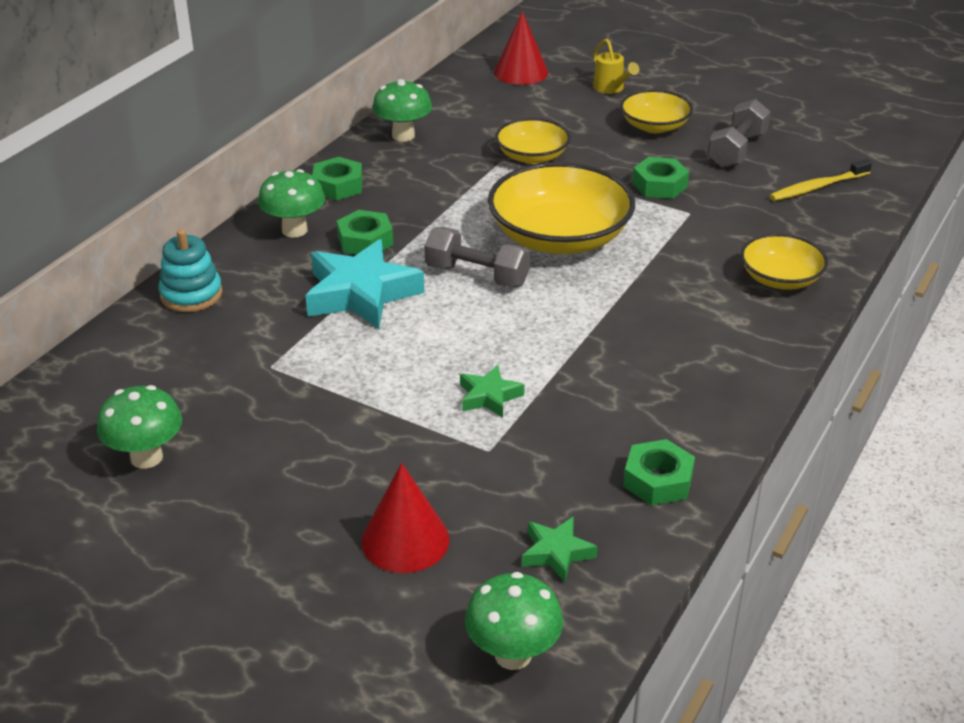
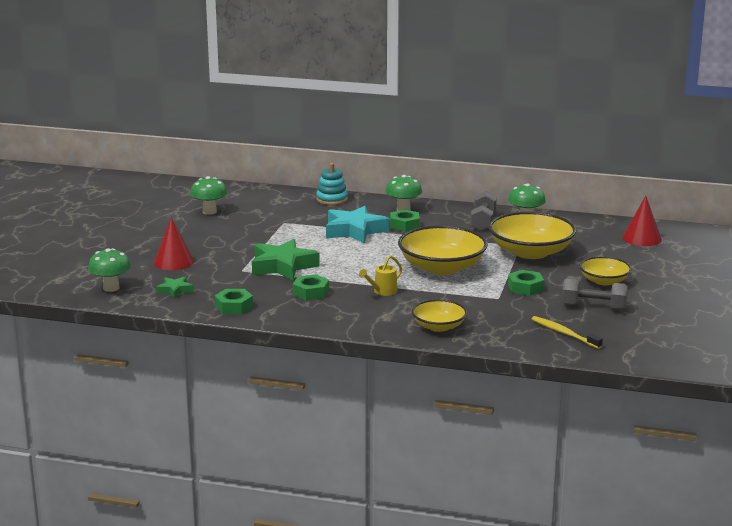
camera: 75 degrees right, 15 degrees down
green nut [312,157,363,201] -> green nut moved to [293,274,329,300]
grey dumbbell [425,227,530,288] -> grey dumbbell moved to [470,191,497,231]
green star [460,365,525,418] -> green star [252,239,320,280], size x1.99
yellow bowl [495,118,571,164] -> yellow bowl [489,212,576,259], size x1.77
yellow watering can [593,39,639,94] -> yellow watering can moved to [359,255,402,296]

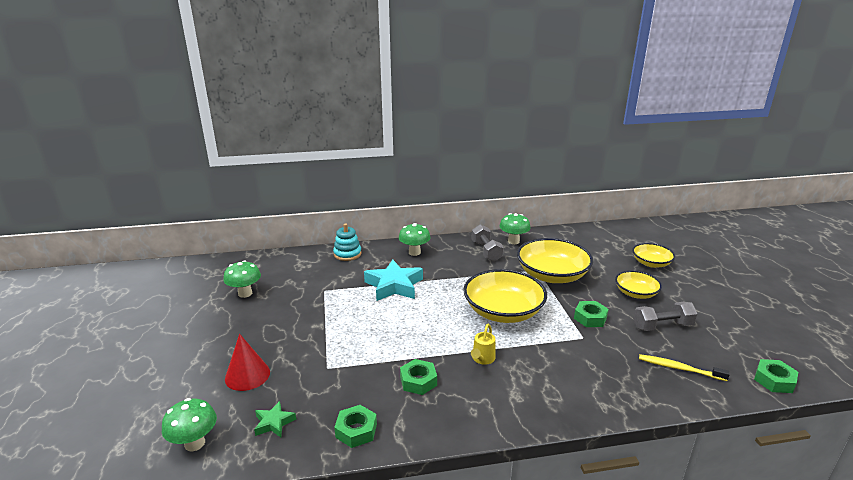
camera: 25 degrees left, 5 degrees up
green star [252,239,320,280] -> none
green nut [390,209,420,232] -> green nut moved to [754,359,798,393]
yellow bowl [412,300,467,332] -> yellow bowl moved to [632,243,675,268]
red cone [622,196,662,246] -> none

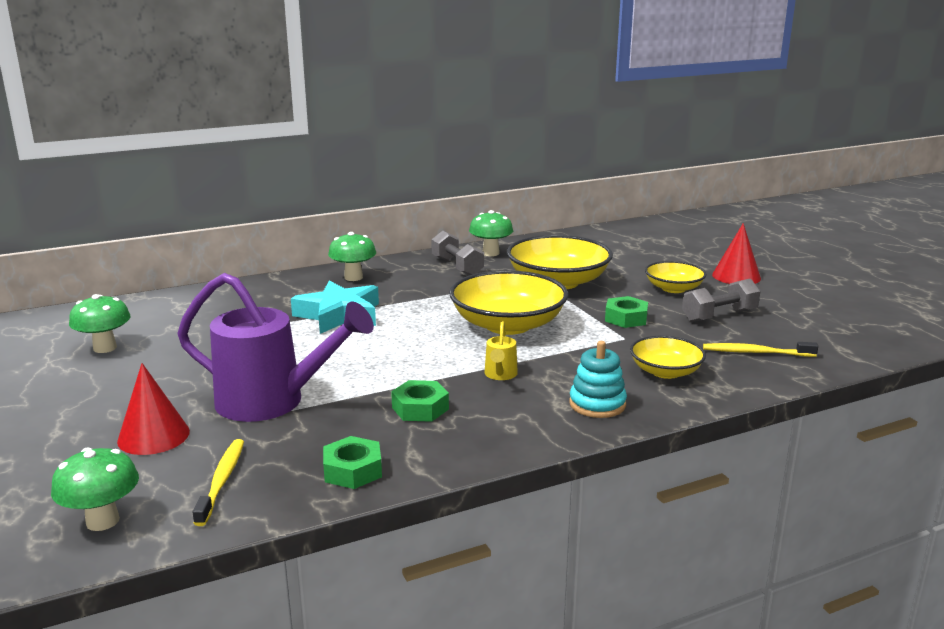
camera: 15 degrees left, 5 degrees down
green star [254,401,296,437] -> yellow toothbrush [192,439,244,526]
turquoise stacking toy [333,223,361,261] -> turquoise stacking toy moved to [569,341,627,418]
yellow bowl [632,243,675,268] -> yellow bowl moved to [630,336,706,379]
green nut [754,359,798,393] -> none
none -> purple watering can [178,273,374,422]
none -> red cone [712,223,761,284]

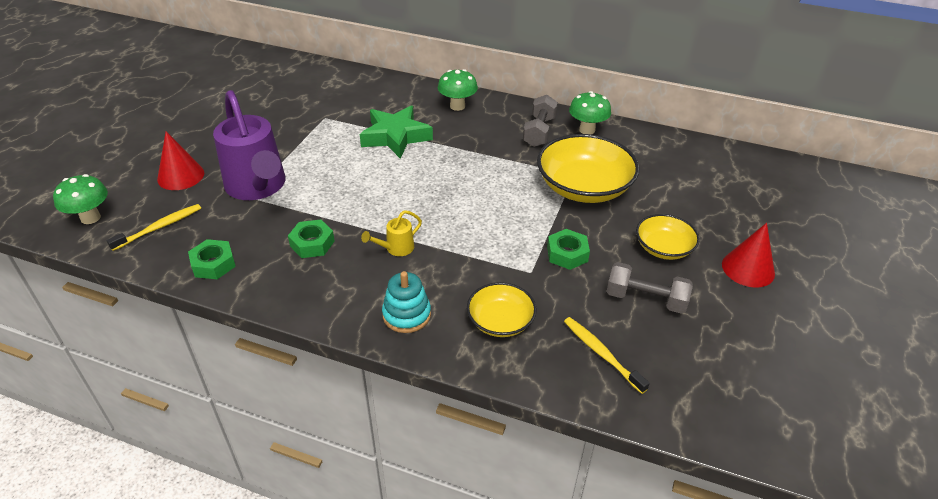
camera: 45 degrees right, 20 degrees up
green mushroom [69,294,131,353] -> none
turquoise star [291,281,379,334] -> green star [360,106,433,159]
yellow bowl [449,270,568,335] -> none

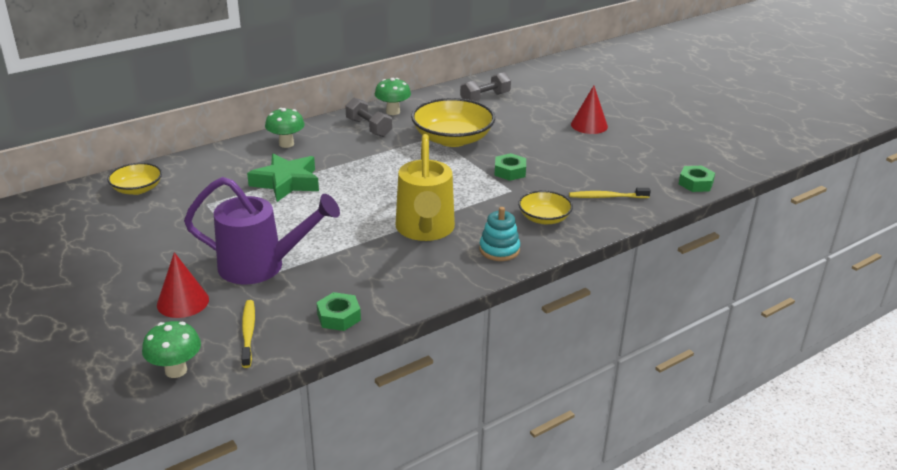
camera: 55 degrees left, 10 degrees down
green nut [288,220,335,258] -> green nut moved to [679,166,715,192]
yellow watering can [361,210,422,256] -> yellow watering can [396,134,455,241], size x2.40
grey dumbbell [606,262,693,314] -> grey dumbbell moved to [460,72,511,101]
yellow bowl [636,214,700,260] -> yellow bowl moved to [107,163,162,195]

